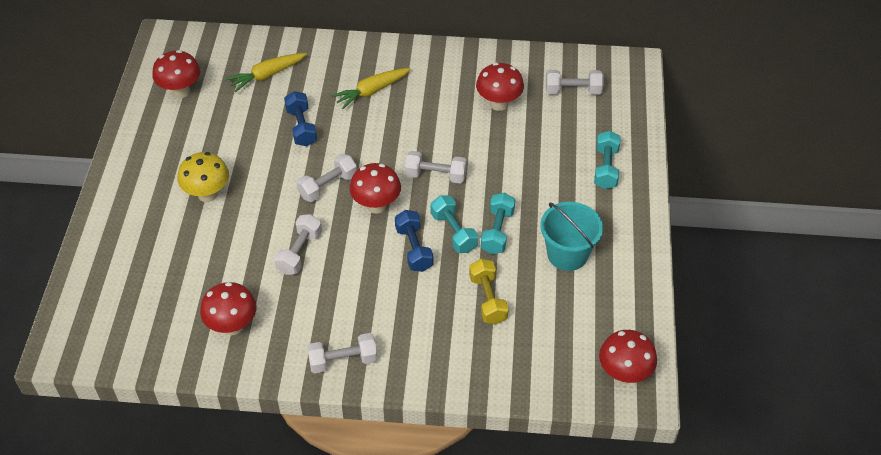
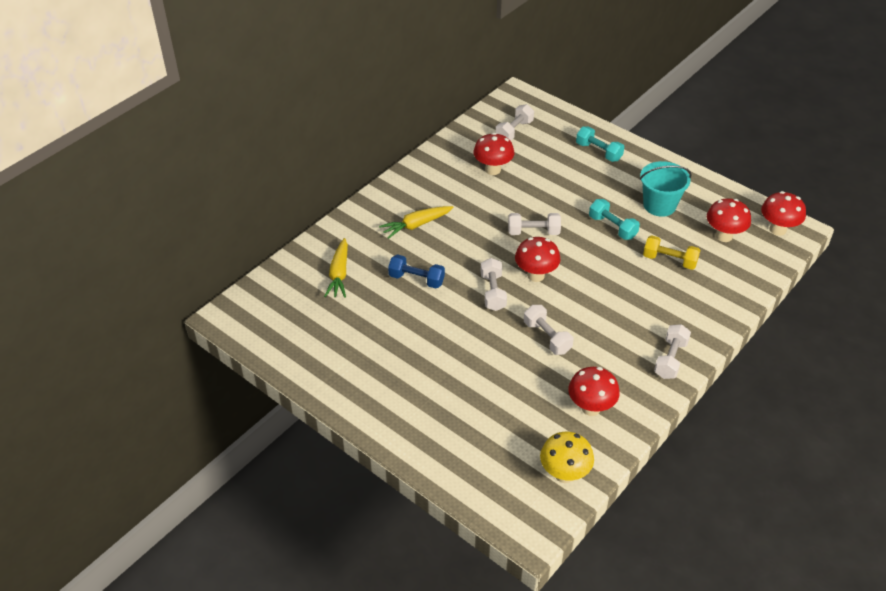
camera: 55 degrees left, 5 degrees down
red mushroom [152,50,200,98] -> red mushroom moved to [707,198,751,242]
yellow mushroom [178,152,229,202] -> yellow mushroom moved to [540,432,594,483]
yellow carrot [331,68,411,109] -> yellow carrot turned 60 degrees clockwise [379,206,453,239]
blue dumbbell [395,210,433,272] -> none
white dumbbell [405,151,467,184] -> white dumbbell turned 45 degrees clockwise [508,213,561,235]
turquoise dumbbell [431,196,478,253] -> none

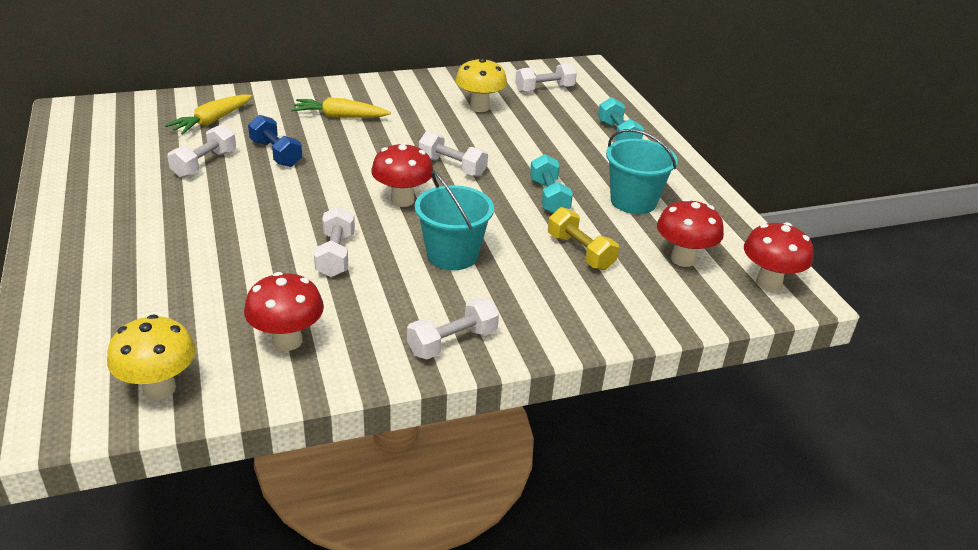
camera: 30 degrees right, 10 degrees down
red mushroom [473,133,514,175] -> yellow mushroom [455,58,507,112]
white dumbbell [481,258,507,311] -> white dumbbell moved to [167,124,236,178]
none -> turquoise bucket [415,170,494,270]

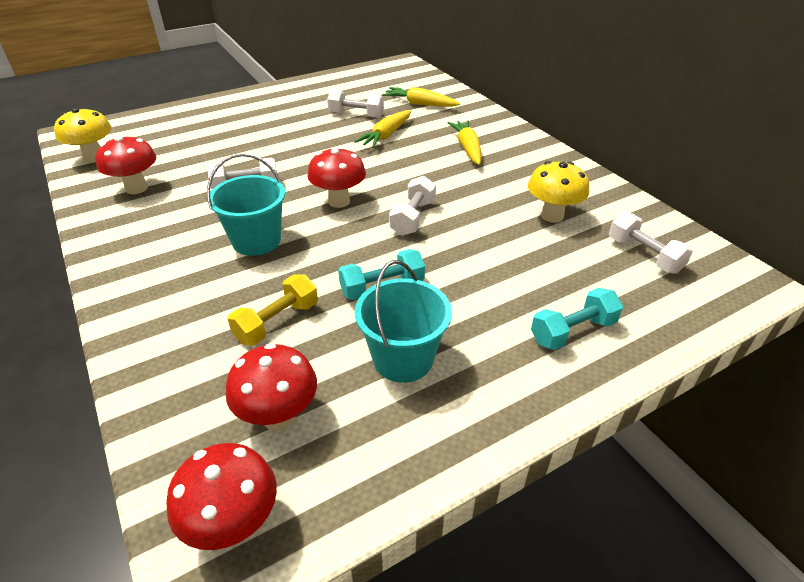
camera: 80 degrees right, 5 degrees up
blue dumbbell [248,115,302,167] -> yellow carrot [354,110,411,148]
white dumbbell [407,298,499,359] -> none

